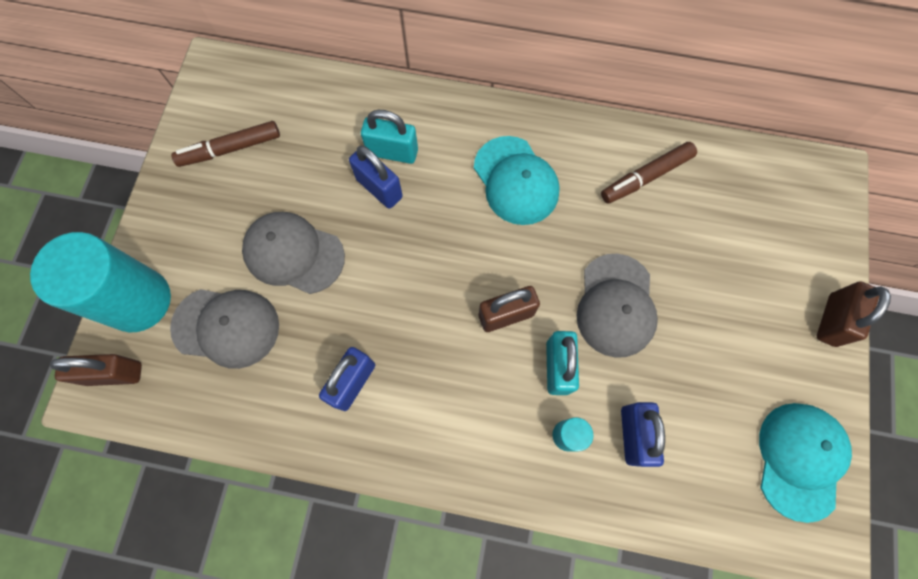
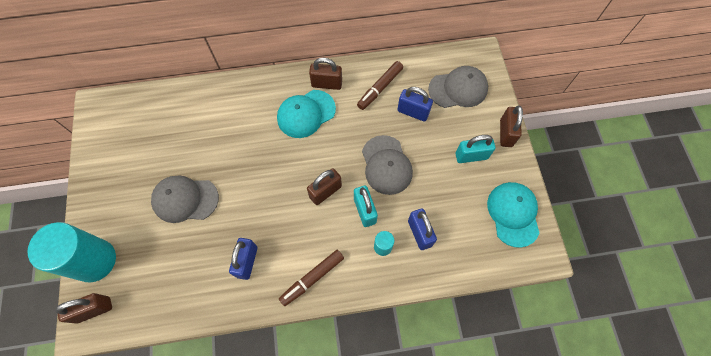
camera: 20 degrees left, 5 degrees down
grey cap [170,289,279,369] -> grey cap moved to [428,66,488,108]
brown marker [171,121,280,167] -> brown marker moved to [279,250,344,306]
blue padlock [349,145,403,209] -> blue padlock moved to [397,87,433,121]
turquoise padlock [361,110,418,164] -> turquoise padlock moved to [455,135,495,163]
turquoise cap [474,136,560,225] -> turquoise cap turned 105 degrees clockwise [277,90,336,138]
none -> brown padlock [309,58,342,90]

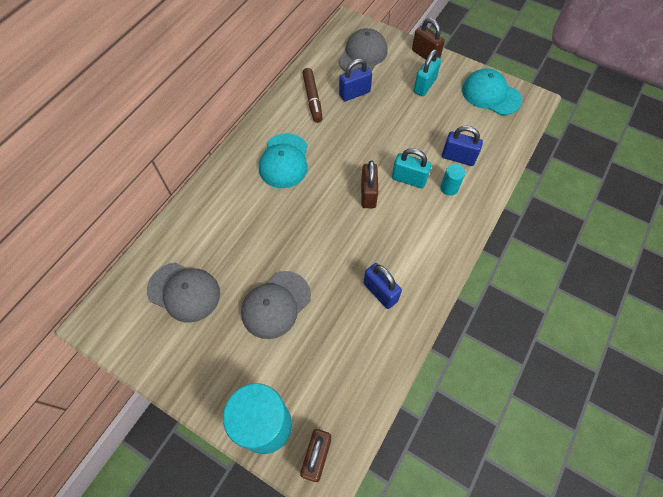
camera: 50 degrees left, 5 degrees down
brown marker [279,250,344,306] -> none
brown padlock [309,58,342,90] -> none
grey cap [362,135,413,195] -> grey cap moved to [147,263,220,323]

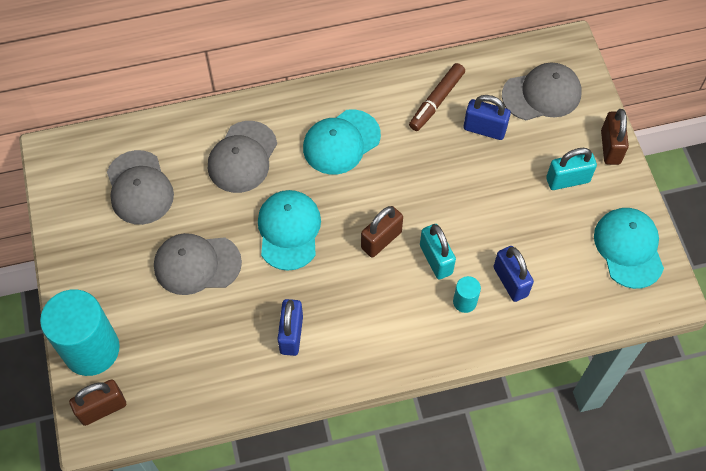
camera: 45 degrees right, 0 degrees up
none -> grey cap [208,121,277,193]
none -> turquoise cap [258,190,321,271]

